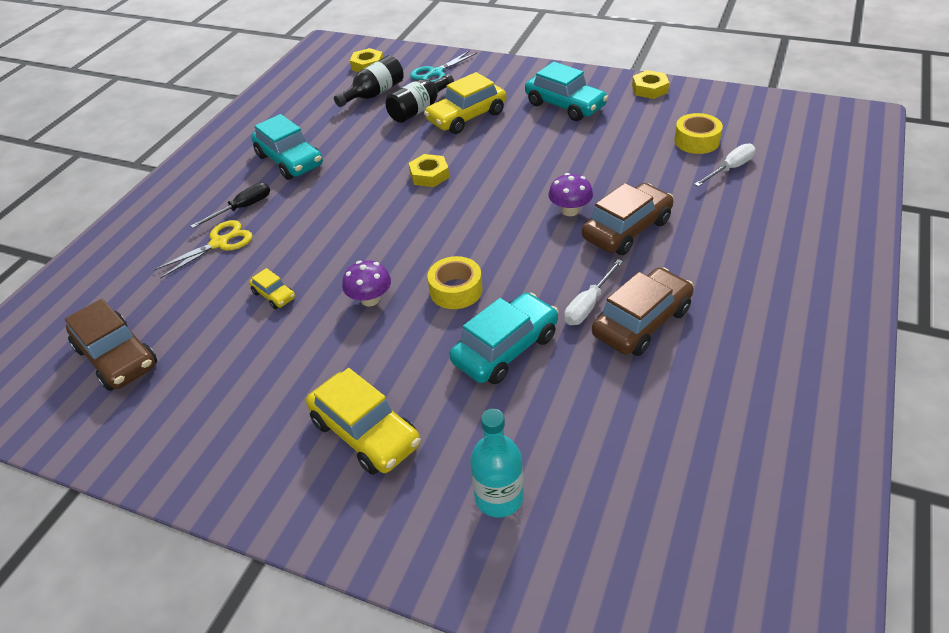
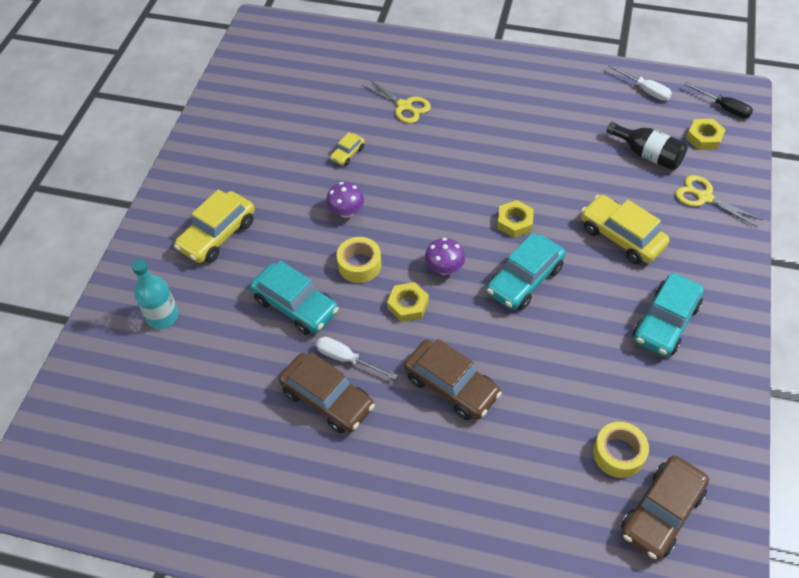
camera: 80 degrees right, 10 degrees up
brown car [65,299,157,391] -> brown car moved to [621,455,709,560]
black screwdriver [190,183,270,228] -> black screwdriver moved to [684,82,753,118]
turquoise car [251,114,323,180] -> turquoise car moved to [487,233,566,310]
black bottle [386,74,454,123] -> none
turquoise scissors [410,50,477,82] -> yellow scissors [676,175,763,227]
purple mushroom [548,173,593,216] -> purple mushroom moved to [425,238,465,275]
yellow nut [632,70,669,99] -> yellow nut moved to [387,282,429,322]
white screwdriver [694,143,755,187] -> white screwdriver moved to [607,64,672,101]

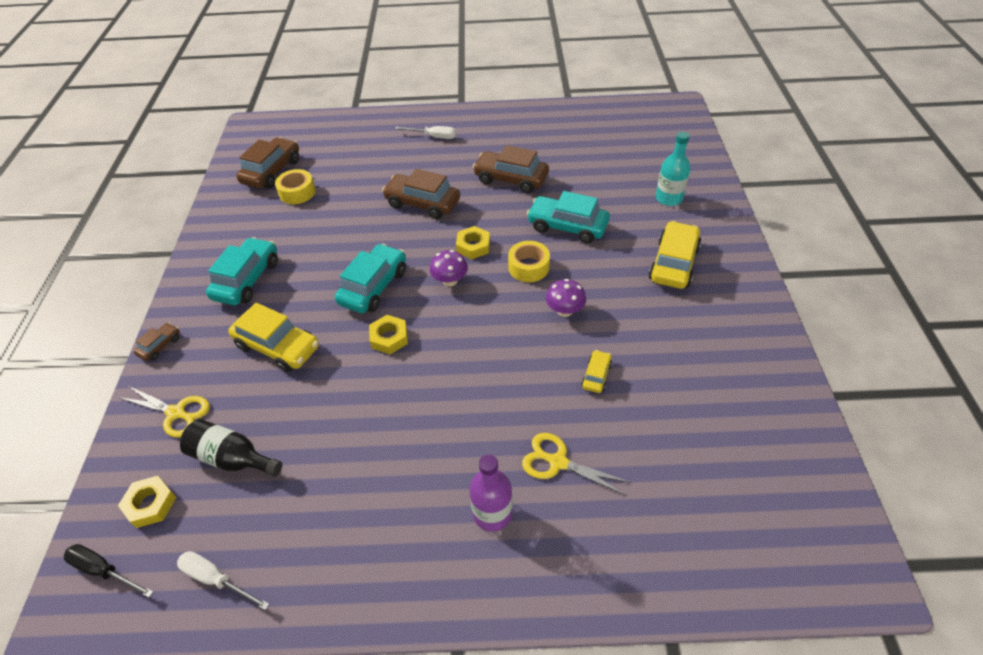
camera: 165 degrees right, 5 degrees down
white screwdriver [316,337,397,379] -> white screwdriver moved to [395,126,456,139]
none -> brown car [134,323,180,361]
none -> purple bottle [469,454,513,531]

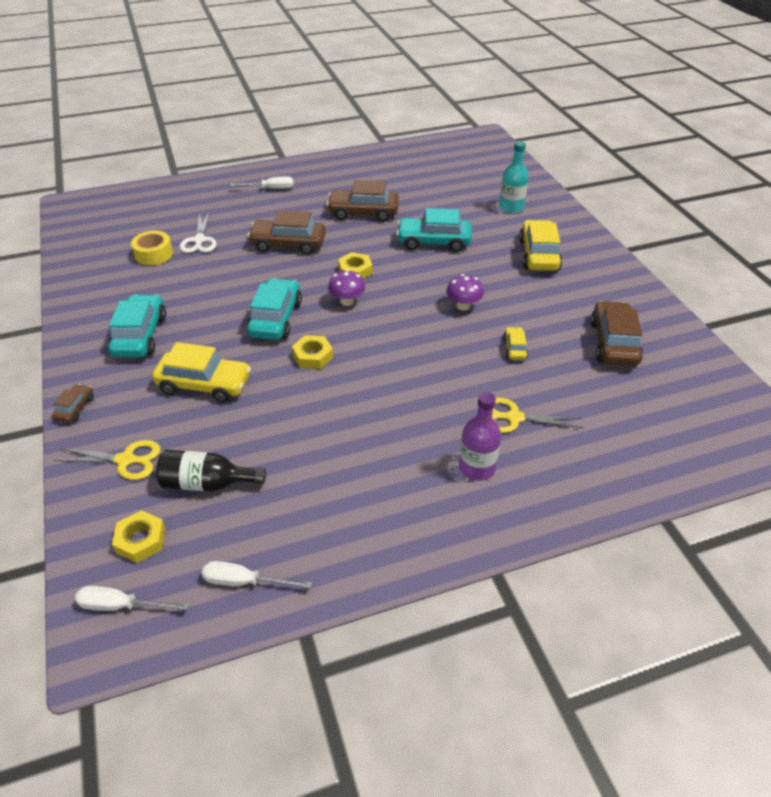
camera: 20 degrees left, 5 degrees down
black screwdriver [64,544,154,598] -> white screwdriver [75,586,189,611]
brown car [236,137,299,189] -> brown car moved to [590,301,643,366]
yellow tape [508,241,550,282] -> none
none -> white scissors [179,211,217,253]

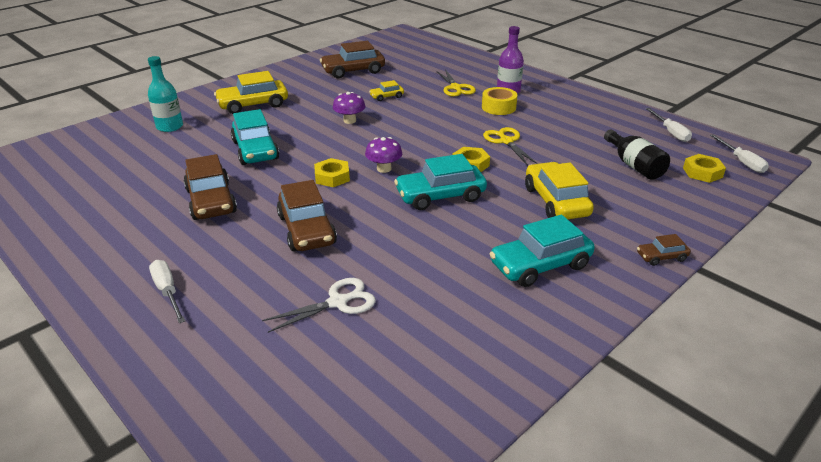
camera: 115 degrees left, 10 degrees down
yellow scissors [54,440,161,480] -> yellow scissors moved to [483,127,538,166]
yellow tape [131,231,173,265] -> yellow tape moved to [482,87,517,115]

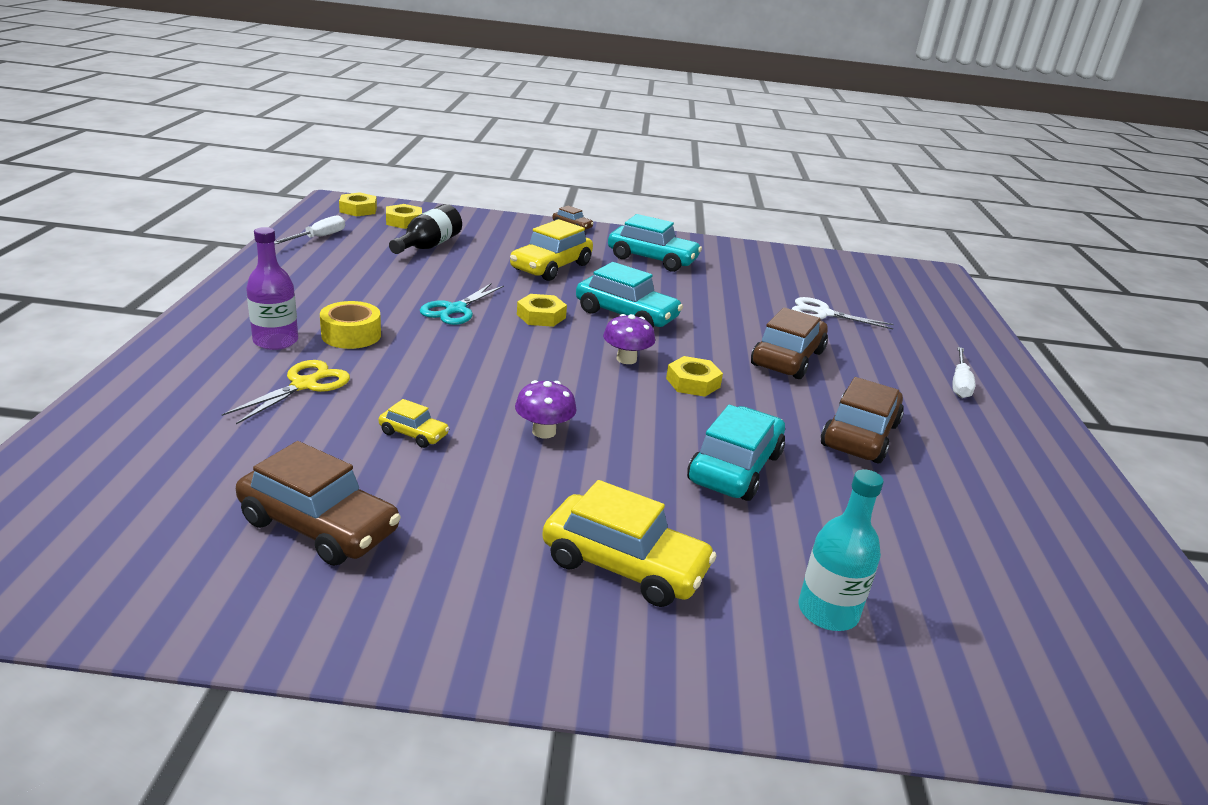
camera: 135 degrees left, 5 degrees down
yellow scissors [483,127,538,166] -> turquoise scissors [420,283,504,325]
white screwdriver [710,134,769,173] -> yellow nut [339,192,377,217]

